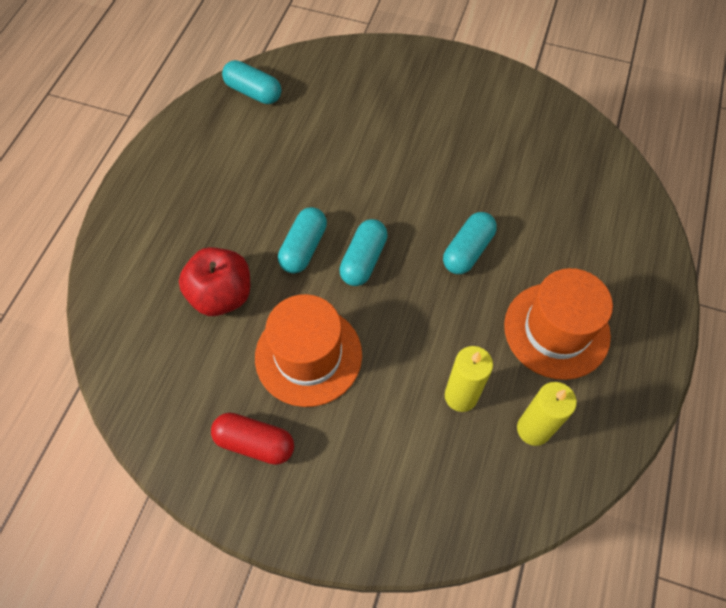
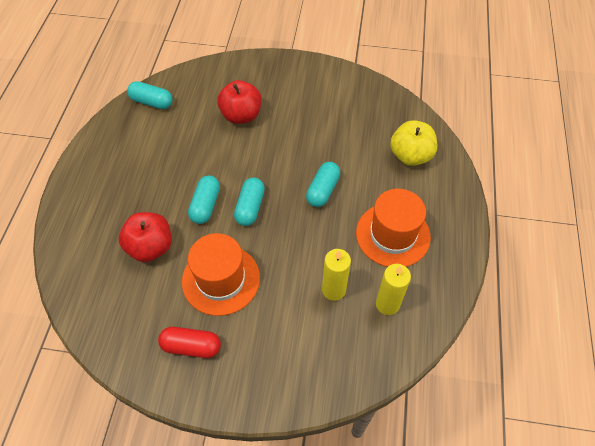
camera: 10 degrees left, 5 degrees down
none -> red apple [217,80,261,124]
none -> yellow apple [390,120,437,166]

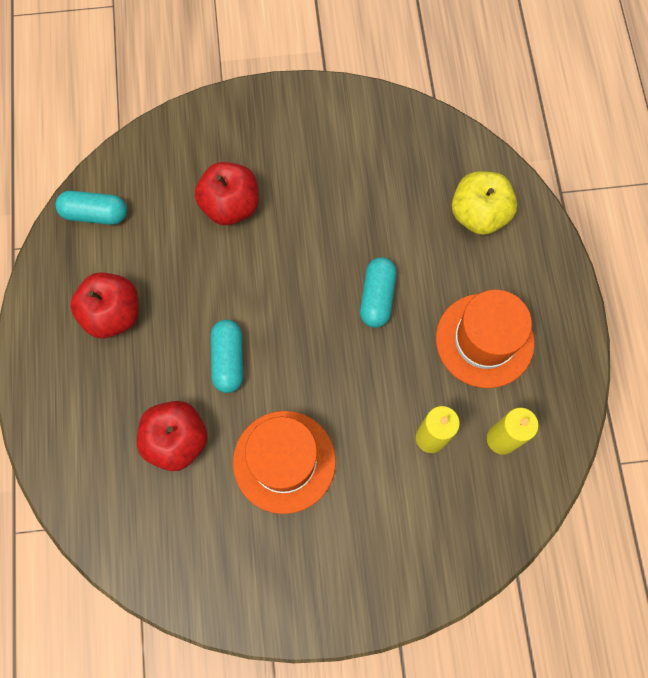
camera: 15 degrees left, 15 degrees up
red capsule [158,327,221,358] -> none
turquoise capsule [234,177,265,226] -> none
none -> red apple [70,272,138,338]

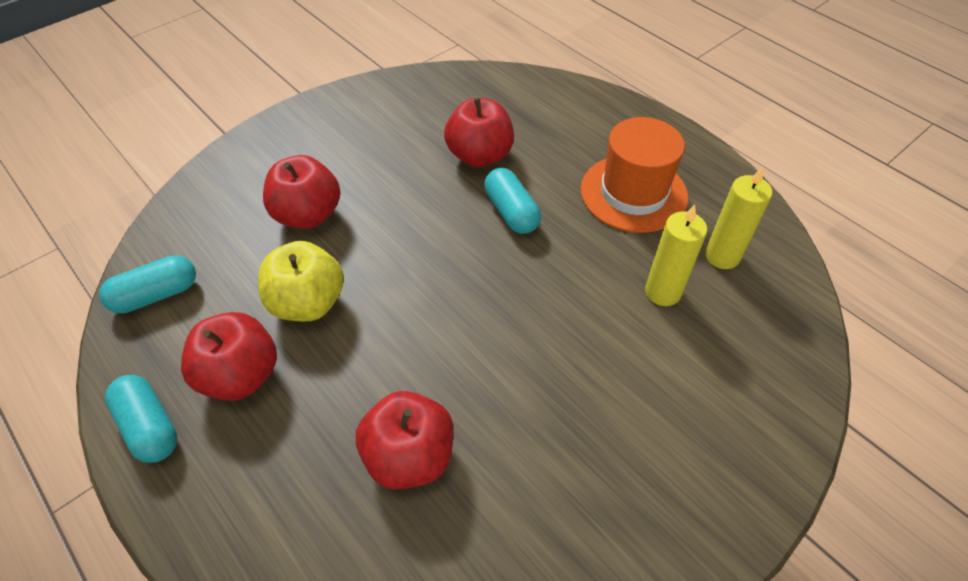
camera: 35 degrees left, 20 degrees down
turquoise capsule [211,320,243,393] -> turquoise capsule moved to [105,375,177,463]
orange hat [233,411,336,514] -> none
yellow apple [452,171,517,235] -> yellow apple moved to [258,241,344,322]
none -> red apple [444,98,514,167]

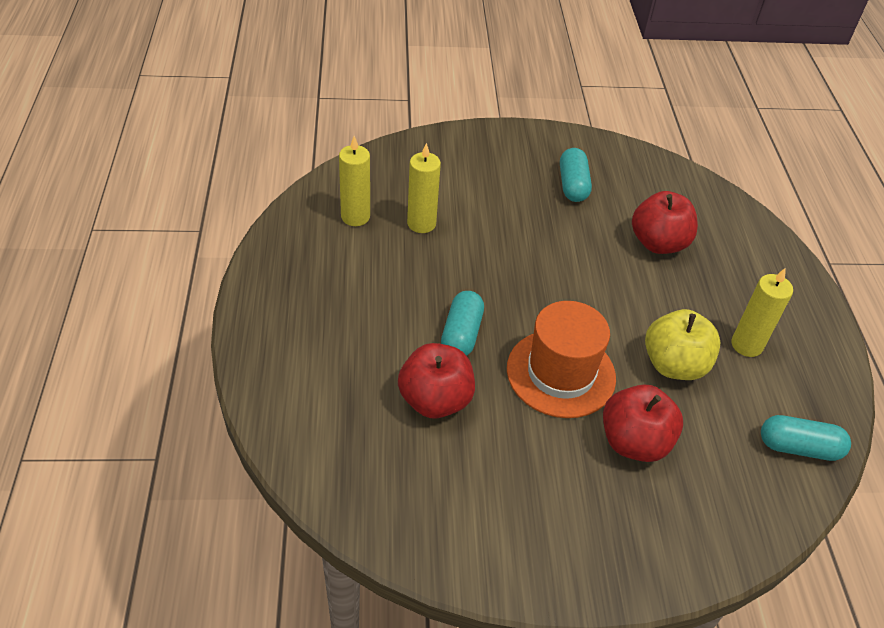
camera: 145 degrees left, 5 degrees down
turquoise capsule [105,375,177,463] -> turquoise capsule moved to [560,148,592,202]
red apple [181,312,277,401] -> yellow candle [731,268,793,357]
orange hat [581,117,688,233] -> orange hat moved to [507,301,616,418]

